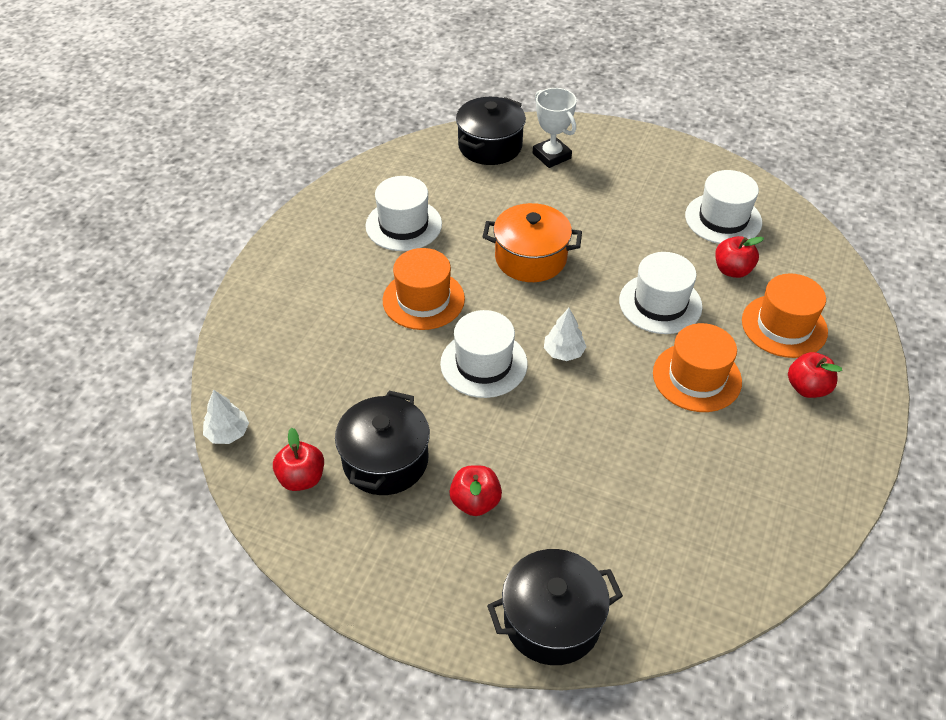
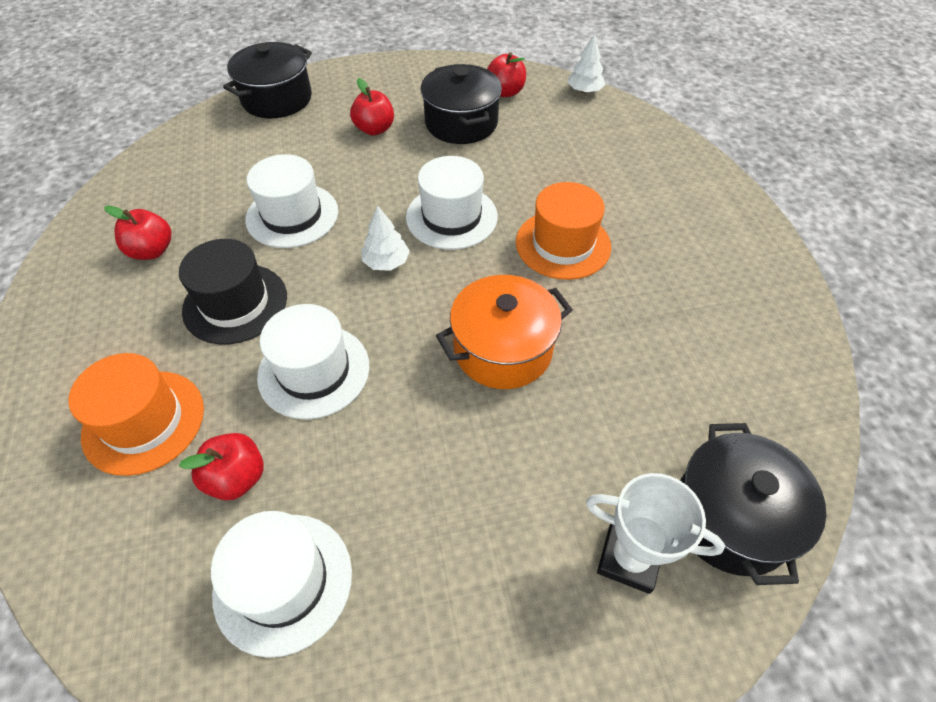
camera: 145 degrees right, 5 degrees up
white hat [365,176,442,251] -> white hat moved to [245,154,338,248]
orange hat [653,323,742,412] -> black hat [179,239,287,345]
red apple [788,352,842,398] -> red apple moved to [104,205,172,260]

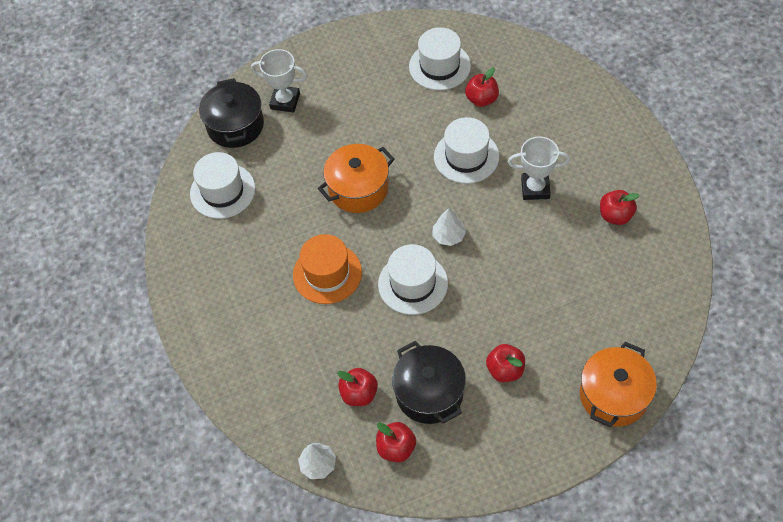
camera: 175 degrees right, 5 degrees up
orange hat [68,353,204,476] -> none
black hat [179,239,287,345] -> white trophy [508,136,570,200]
black pot [223,42,312,118] -> orange pot [580,342,657,427]
white hat [245,154,338,248] -> white hat moved to [190,152,255,219]
none -> red apple [337,368,378,406]

